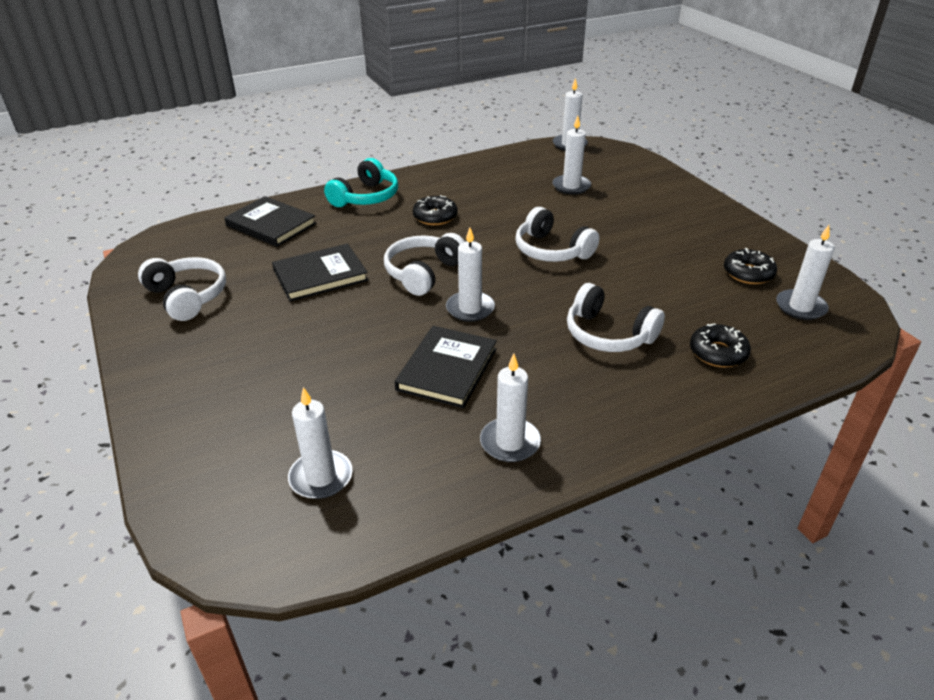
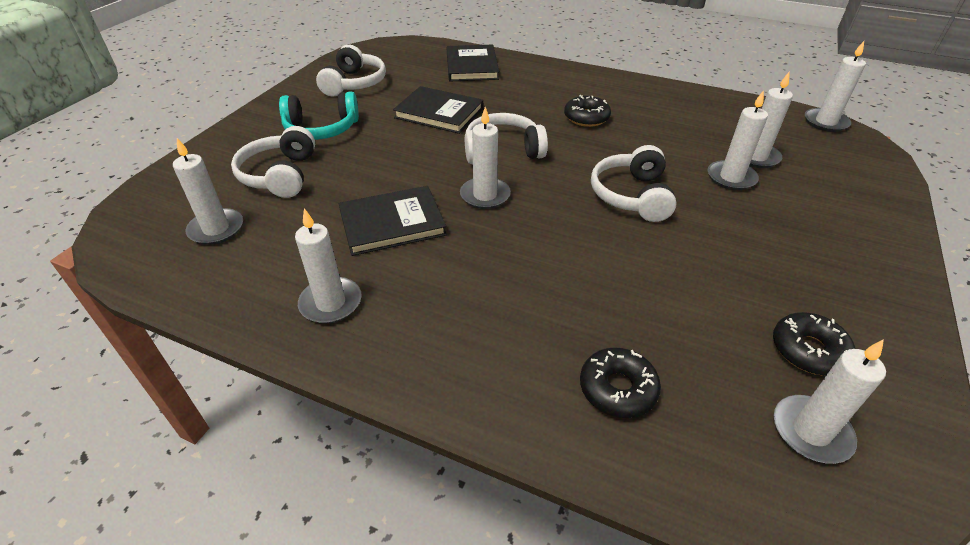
camera: 50 degrees right, 5 degrees up
turquoise headphones [324,158,398,207] -> turquoise headphones moved to [279,91,359,140]
white headphones [567,283,665,352] -> white headphones moved to [231,126,315,198]
none -> white candle [708,90,768,190]

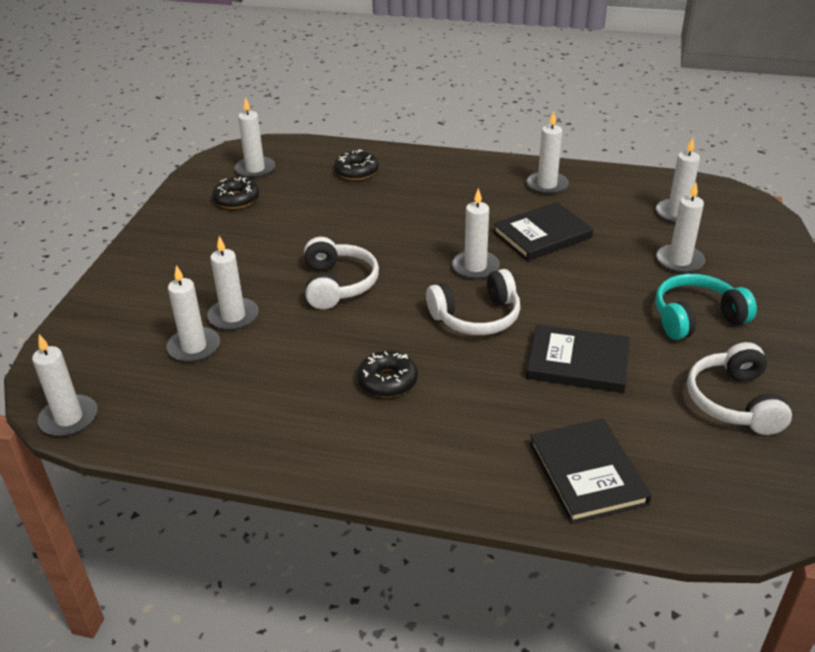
camera: 170 degrees right, 5 degrees down
white headphones [231,126,315,198] -> white candle [656,183,705,273]

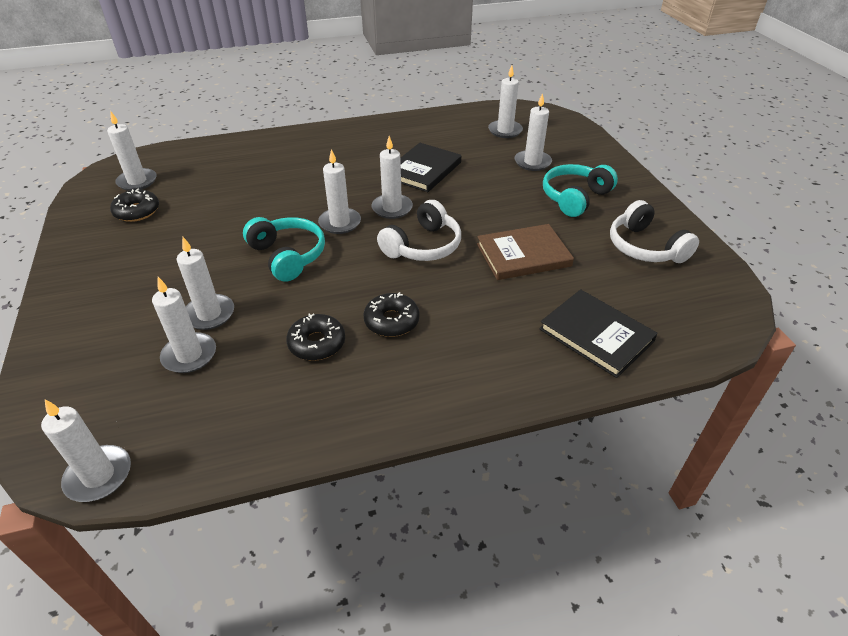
camera: 30 degrees left, 5 degrees up
white headphones [304,237,379,309] -> turquoise headphones [243,217,325,282]
black donut [334,149,379,180] -> black donut moved to [286,314,345,361]
white candle [526,112,569,195] -> white candle moved to [318,149,361,234]
black book [526,324,630,393] -> brown book [477,224,574,280]

